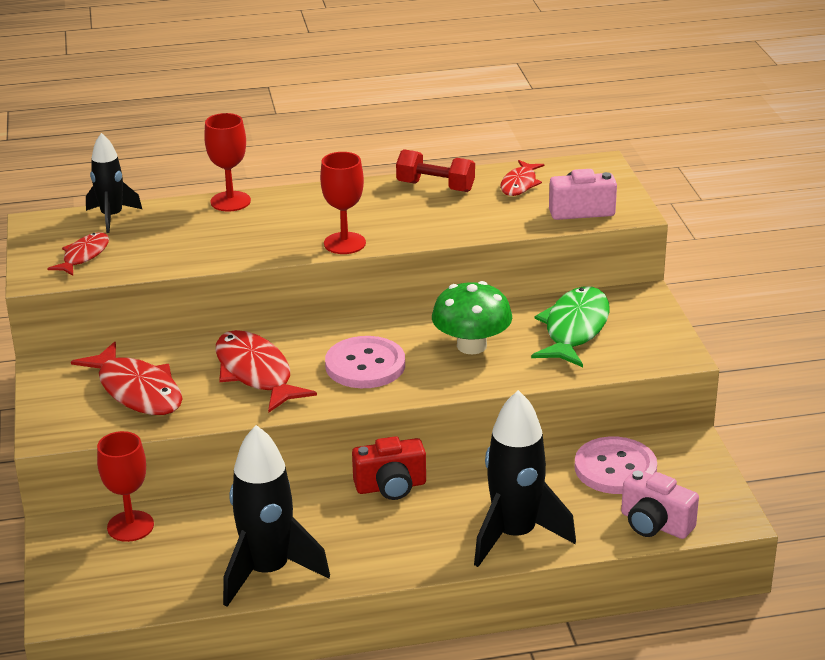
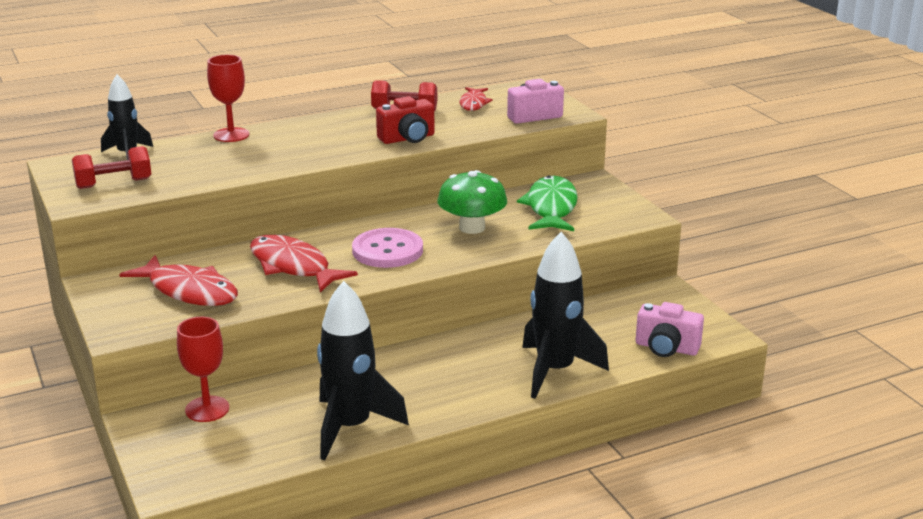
camera: 15 degrees left, 5 degrees down
red fish [47,232,109,276] -> red dumbbell [72,146,151,189]
red goblet [320,152,366,254] -> none
red camera [352,436,426,500] -> red camera moved to [376,96,435,144]
pink button [575,436,657,494] -> none

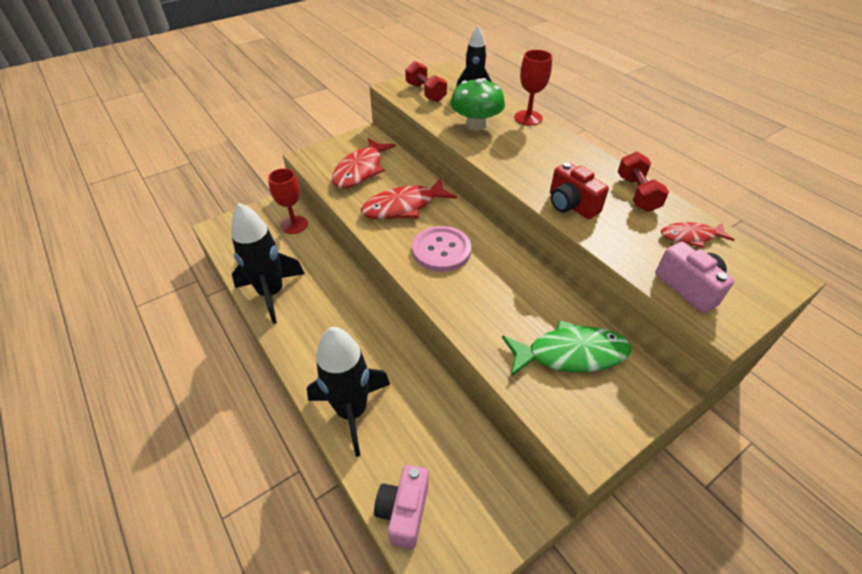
camera: 80 degrees right, 20 degrees up
red fish [250,235,358,292] -> red fish turned 150 degrees counterclockwise [361,178,457,219]
green mushroom [438,170,507,234] -> green mushroom moved to [450,78,505,131]

